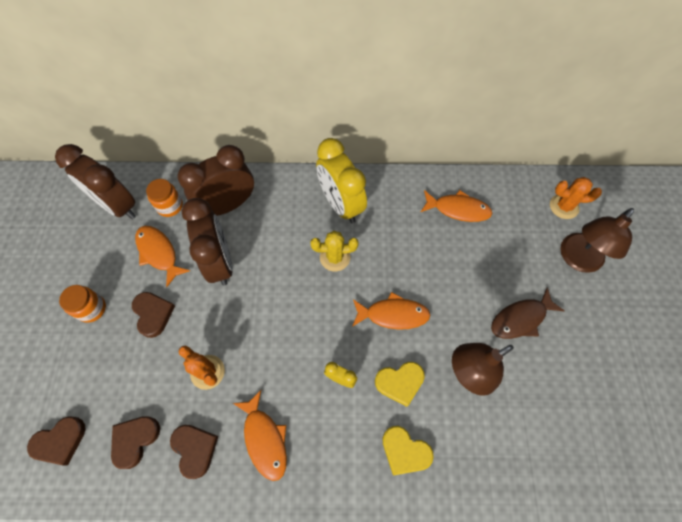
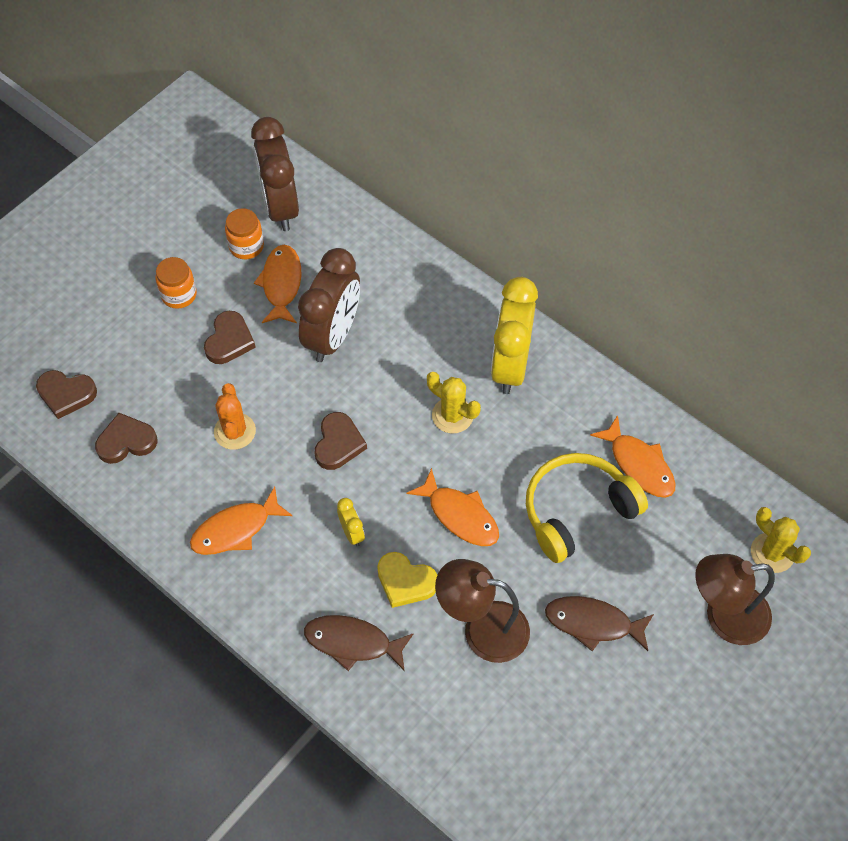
camera: 40 degrees right, 5 degrees down
orange jar [146,179,183,217] -> orange jar moved to [225,208,264,259]
brown heart [170,425,218,479] -> brown heart moved to [315,412,367,470]
brown clock [178,145,254,216] -> none
orange fish [233,390,287,481] -> orange fish turned 45 degrees clockwise [190,487,293,555]
yellow heart [382,426,434,475] -> brown fish [304,615,414,671]
orange cactus [550,177,602,219] -> yellow cactus [751,507,811,573]
none -> yellow headphones [526,453,648,563]

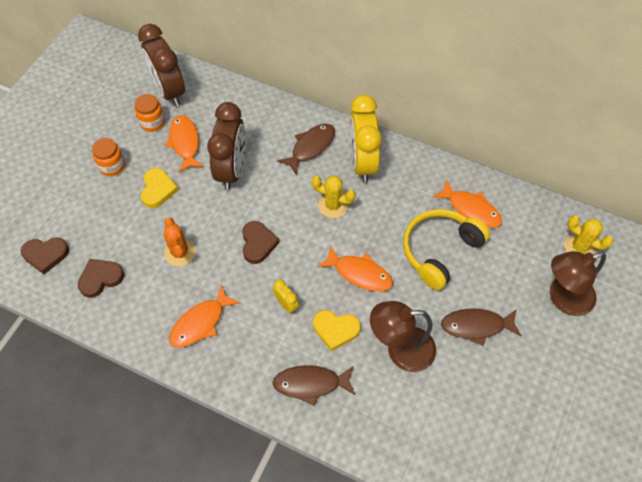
camera: 15 degrees left, 0 degrees up
brown heart [204,311,256,364] -> yellow heart [141,168,179,208]
none -> brown fish [277,124,335,174]

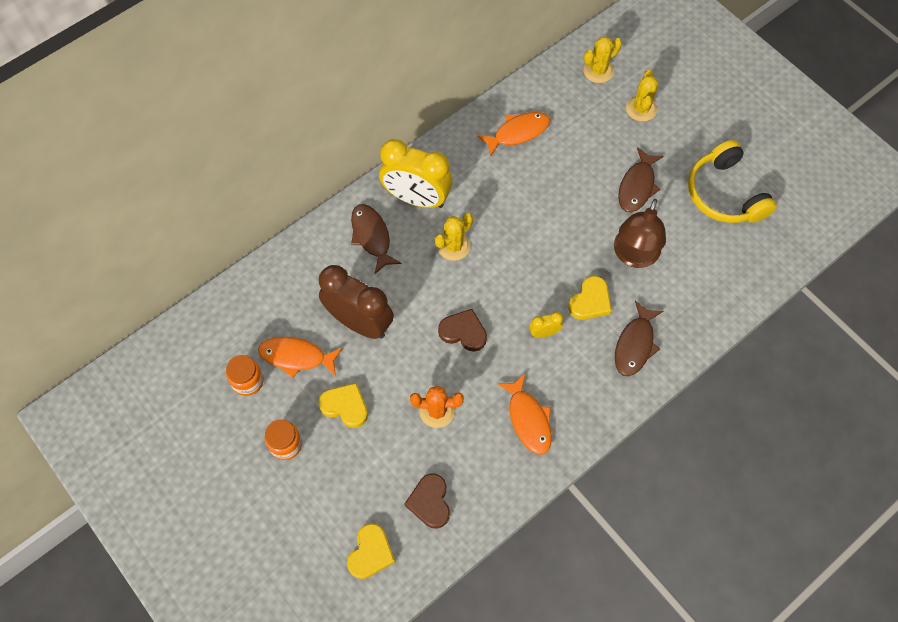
camera: 65 degrees left, 5 degrees up
brown heart [21,237,69,274] -> yellow heart [347,523,395,579]
brown clock [138,24,185,106] -> none
orange fish [318,246,393,291] -> none
yellow headphones [403,209,490,290] -> yellow headphones moved to [688,140,777,223]
brown lamp [550,251,606,316] -> yellow cactus [626,70,658,122]

